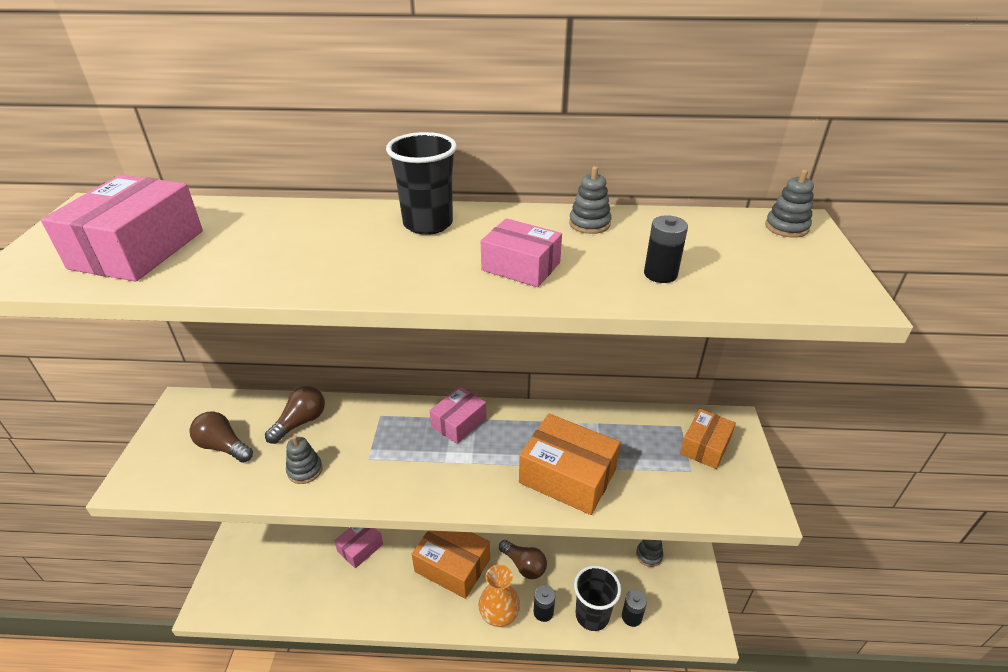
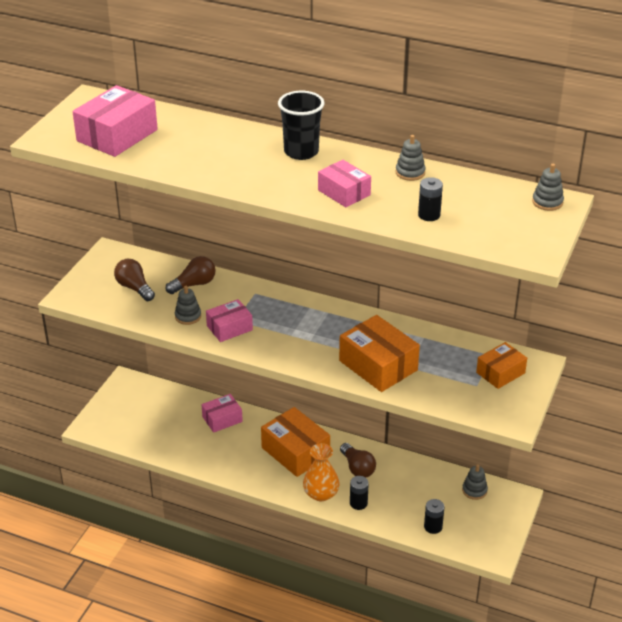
camera: 20 degrees right, 0 degrees up
pink box [430,387,486,444] -> pink box moved to [206,299,253,342]
black cup [574,565,621,631] -> none

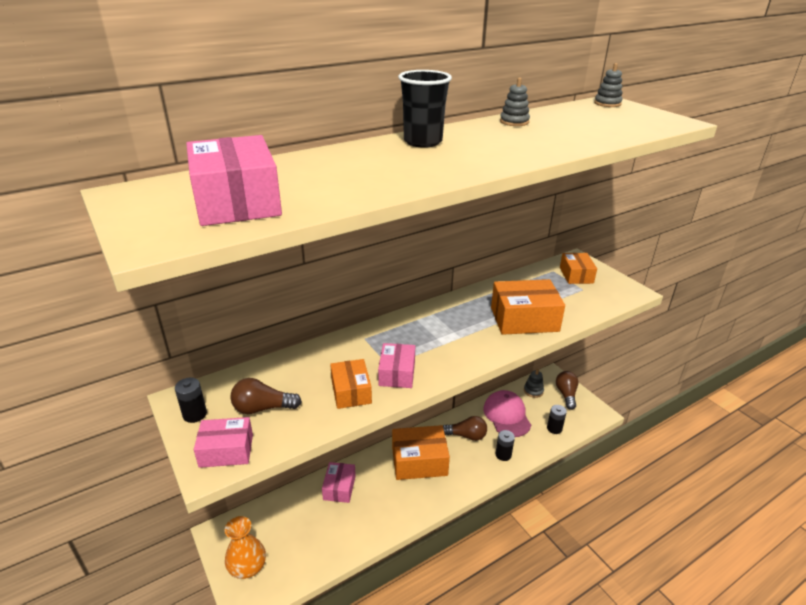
camera: 55 degrees left, 5 degrees down
brown light bulb [165,256,216,294] -> brown light bulb moved to [556,371,579,410]
grey stacking toy [175,286,201,325] -> orange box [330,359,372,409]
orange vase [303,443,339,501] -> orange vase moved to [225,516,266,579]
pink box [318,160,371,207] -> pink box moved to [194,417,253,468]
black battery [418,177,443,221] -> black battery moved to [175,378,207,423]
none -> pink cap [483,390,531,437]

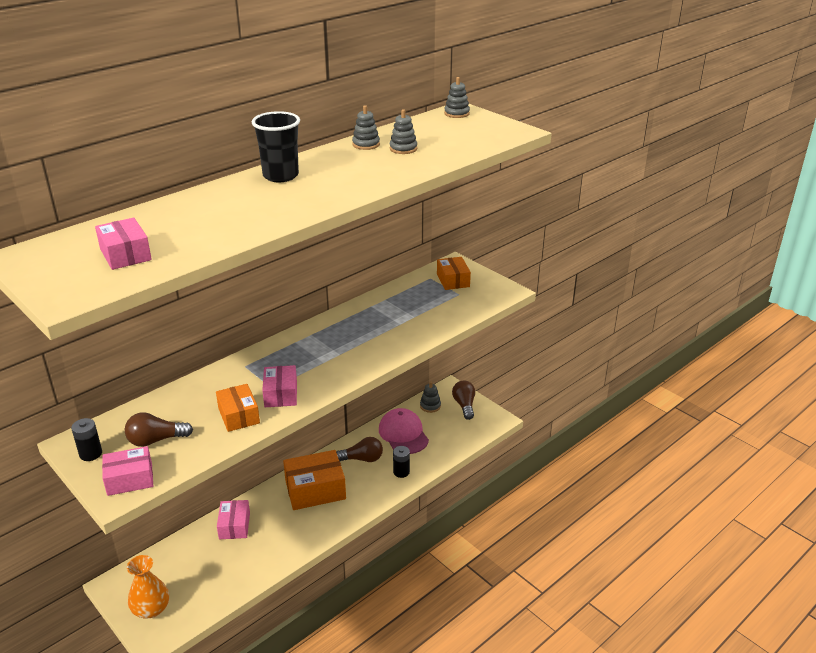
camera: 10 degrees left, 0 degrees up
pink box [186,135,282,226] -> pink box [95,217,152,270], size x0.61
orange box [491,279,565,335] -> none
black battery [547,405,567,434] -> none
none -> grey stacking toy [390,109,417,154]

